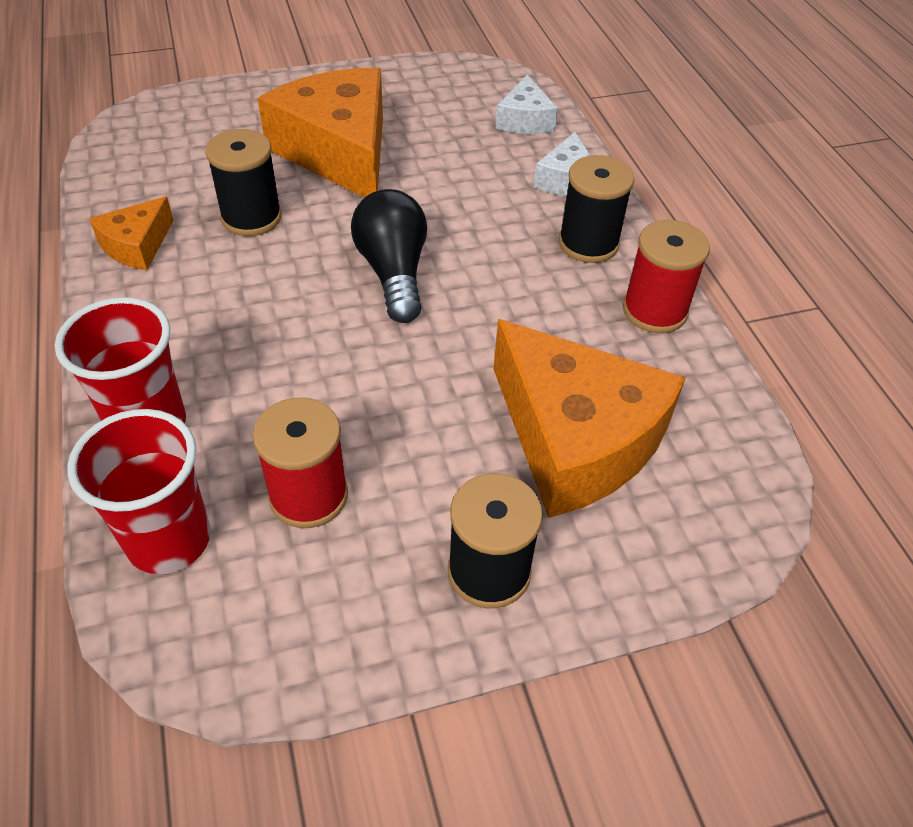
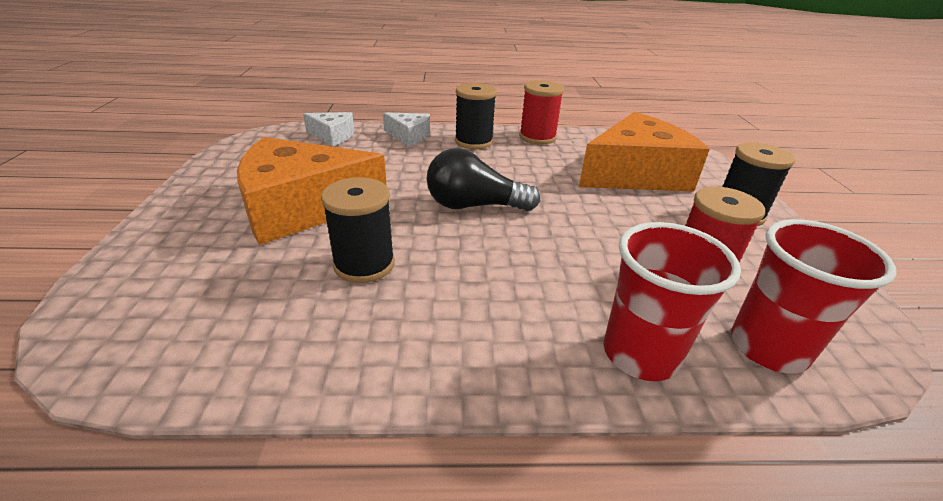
camera: 75 degrees left, 15 degrees down
orange cheese [89,196,174,270] -> none

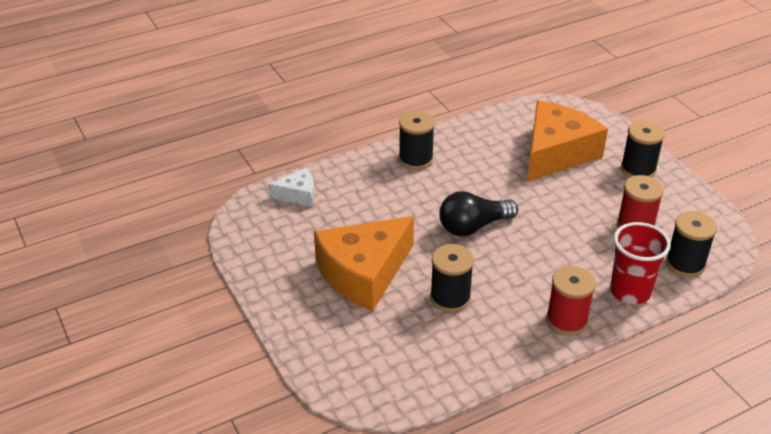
camera: 25 degrees left, 5 degrees up
white cheese [383,112,430,146] -> none
red spool [519,80,564,145] -> red spool moved to [546,266,596,335]
red cup [731,219,897,374] -> black spool [666,211,717,277]

